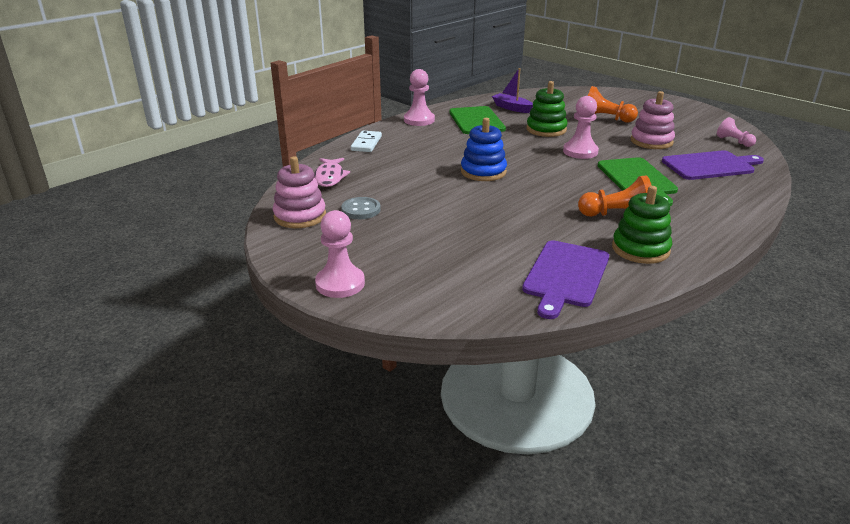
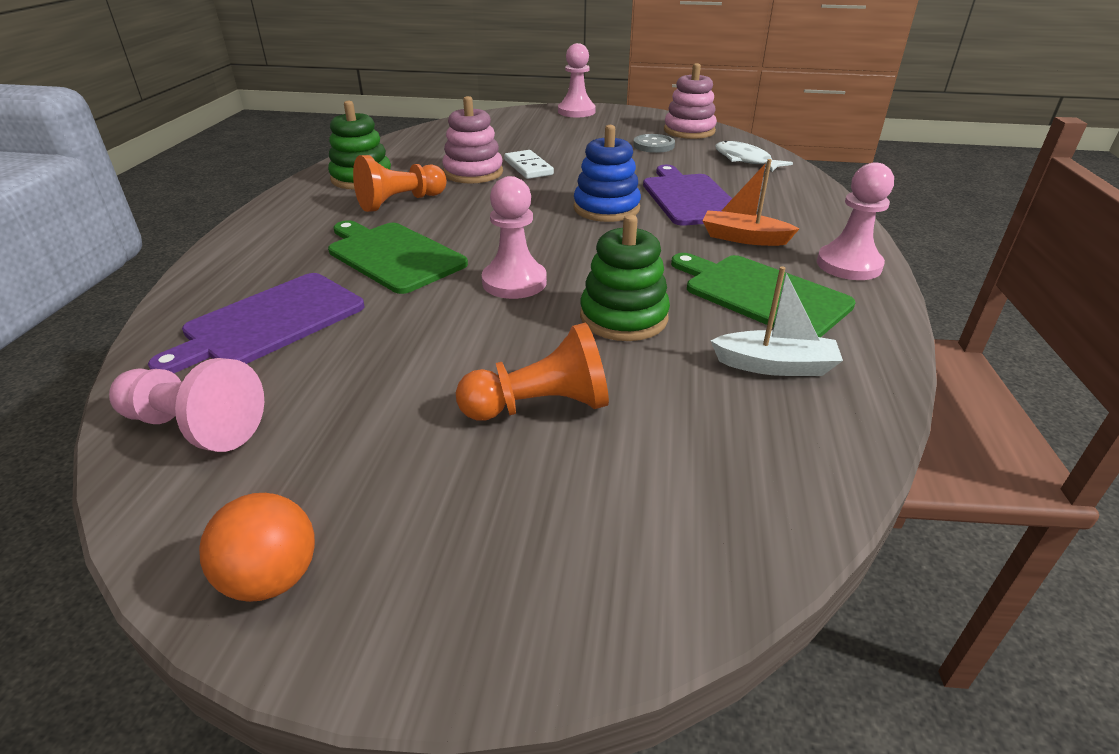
camera: 145 degrees right, 5 degrees up
pink fish [314,158,350,187] -> white fish [715,141,793,172]
white domino [351,131,382,152] -> white domino moved to [504,150,554,179]
purple boat [492,68,533,113] -> white boat [710,266,843,376]
purple cutting board [522,240,609,319] -> purple cutting board moved to [643,165,732,226]
pink stacking toy [630,91,675,149] -> pink stacking toy moved to [442,96,503,184]
pink pawn [717,117,756,147] -> pink pawn [109,358,264,452], size x1.54
none -> orange ball [199,493,315,602]
none -> orange boat [703,159,799,246]

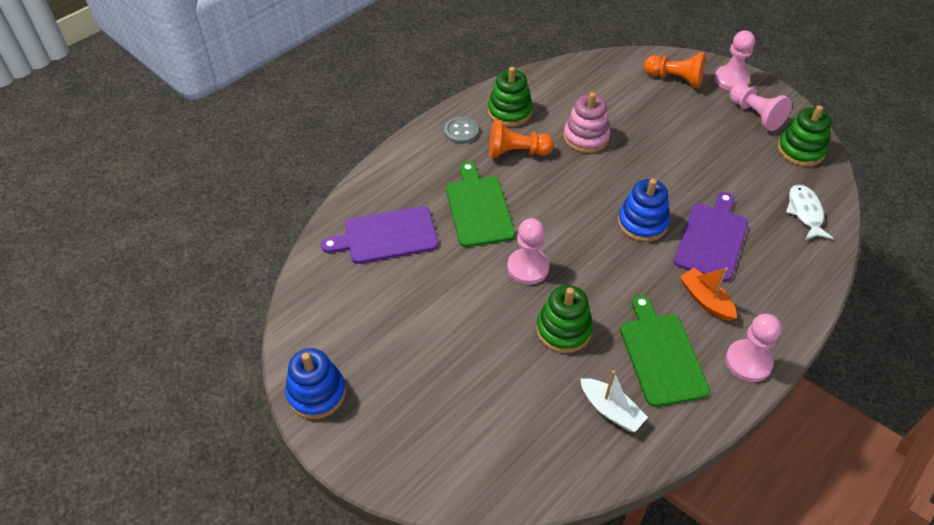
camera: 35 degrees right, 15 degrees up
pink pawn [109,358,264,452] -> pink pawn moved to [729,83,792,131]
orange ball [199,493,315,602] -> blue stacking toy [285,348,346,419]
orange pawn [456,323,609,420] -> orange pawn moved to [644,52,706,88]
white domino [504,150,554,179] -> none
grey button [633,134,675,153] -> grey button moved to [444,117,479,144]
pink stacking toy [664,63,717,139] -> green stacking toy [778,105,832,167]

